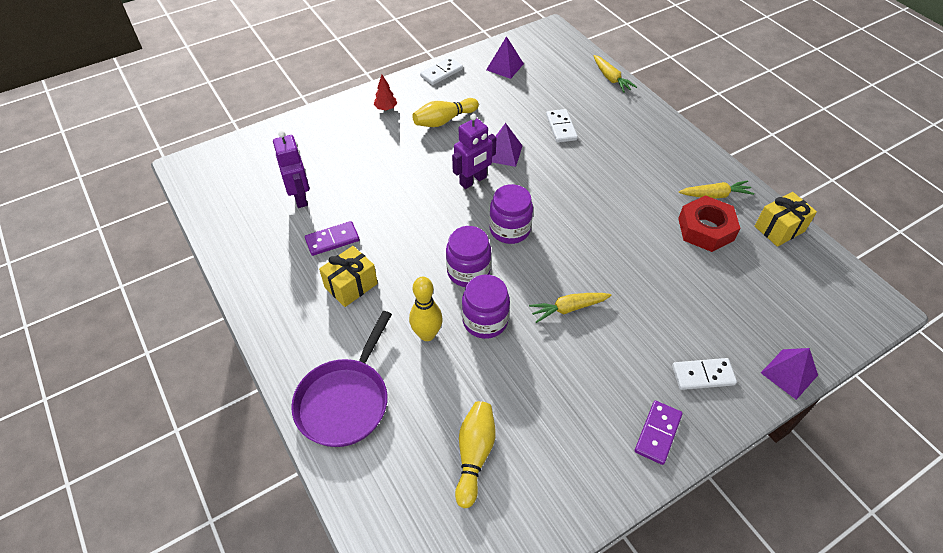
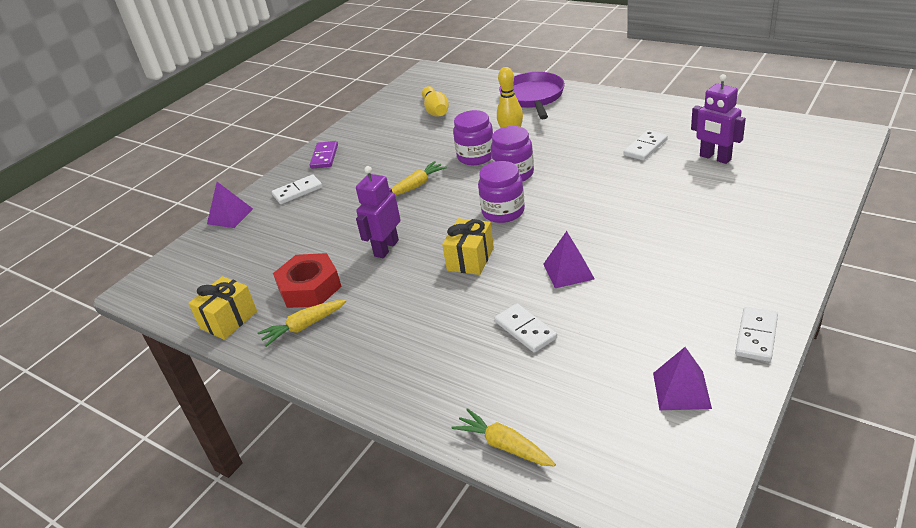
camera: 160 degrees right, 15 degrees down
purple domino [305,221,359,256] -> white domino [623,130,668,161]
yellow gift [319,246,378,307] -> yellow gift moved to [442,218,494,275]
red tree [374,75,397,111] -> none
yellow bowling pin [412,98,479,127] -> none
purple robot [452,114,496,189] -> purple robot moved to [356,166,401,258]

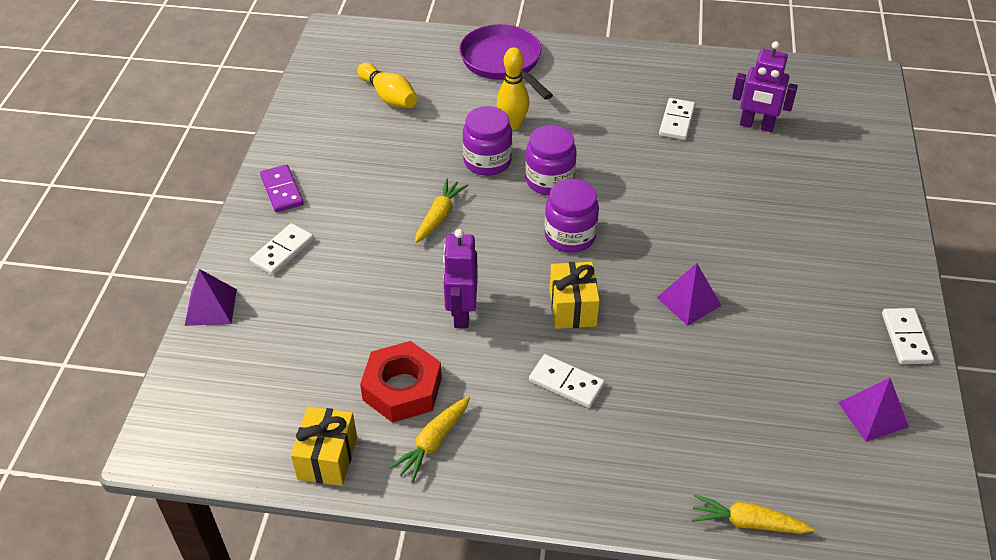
camera: 30 degrees left, 10 degrees up
white domino [495,304,557,353] -> white domino moved to [529,354,605,408]

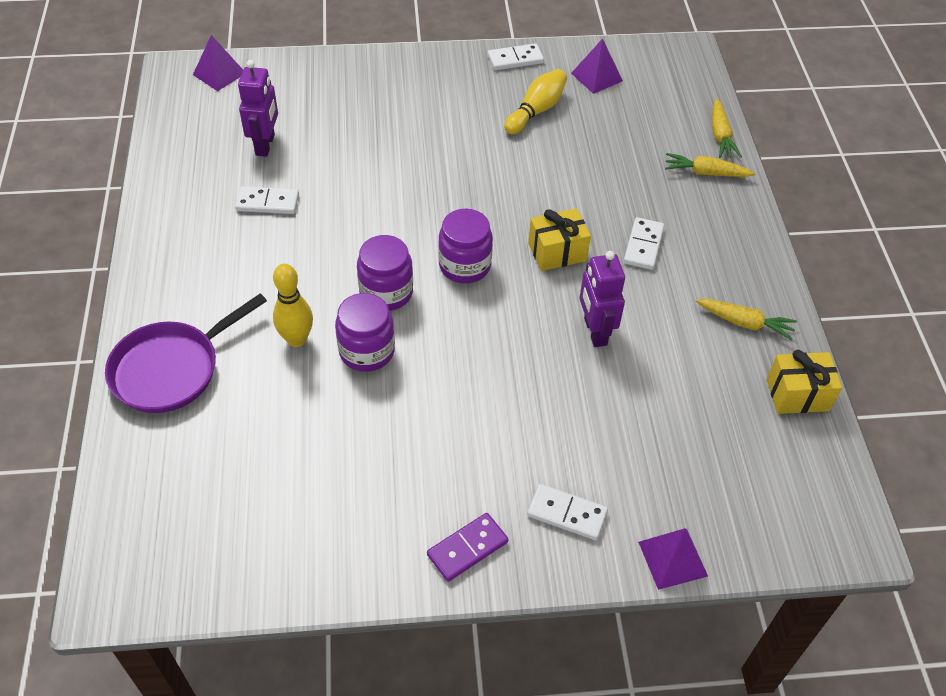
camera: 105 degrees left, 5 degrees up
yellow bowling pin [357,63,418,108] -> yellow bowling pin moved to [504,69,567,134]
red nut [360,341,442,423] -> none
yellow carrot [415,178,468,243] -> yellow carrot moved to [665,153,756,177]
purple robot [443,229,478,328] -> purple robot turned 90 degrees clockwise [580,251,625,347]
purple pyramid [657,263,722,326] -> purple pyramid moved to [193,35,243,91]

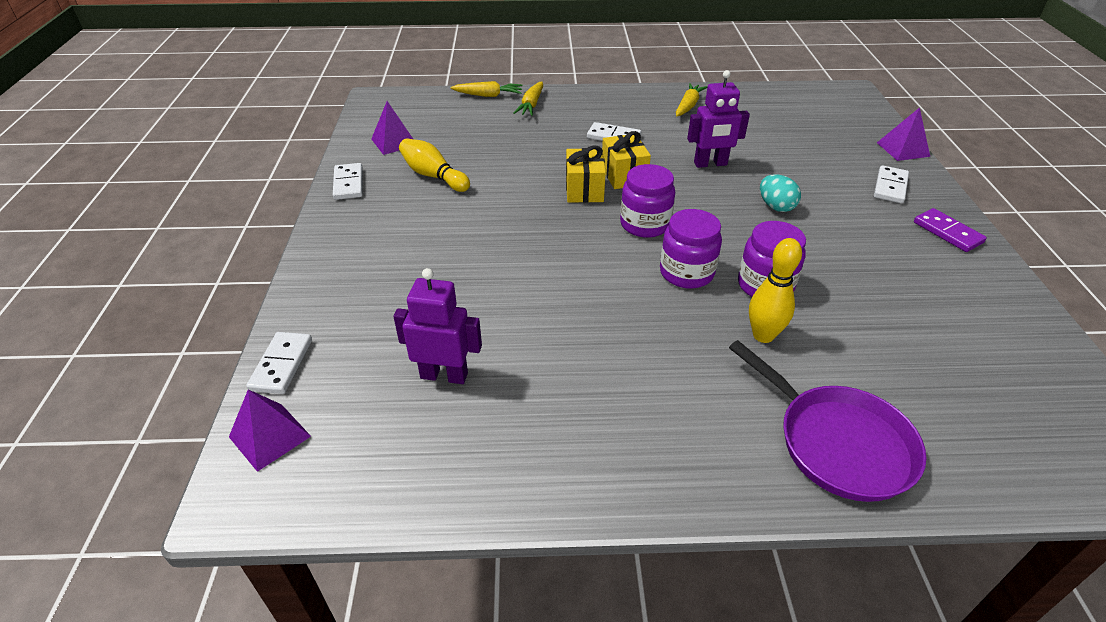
camera: 85 degrees left, 10 degrees down
white domino [235,186,299,214] -> white domino moved to [246,332,312,394]
yellow gift [767,350,842,414] -> yellow gift moved to [566,146,606,203]
none -> turquoise egg [760,174,801,212]

